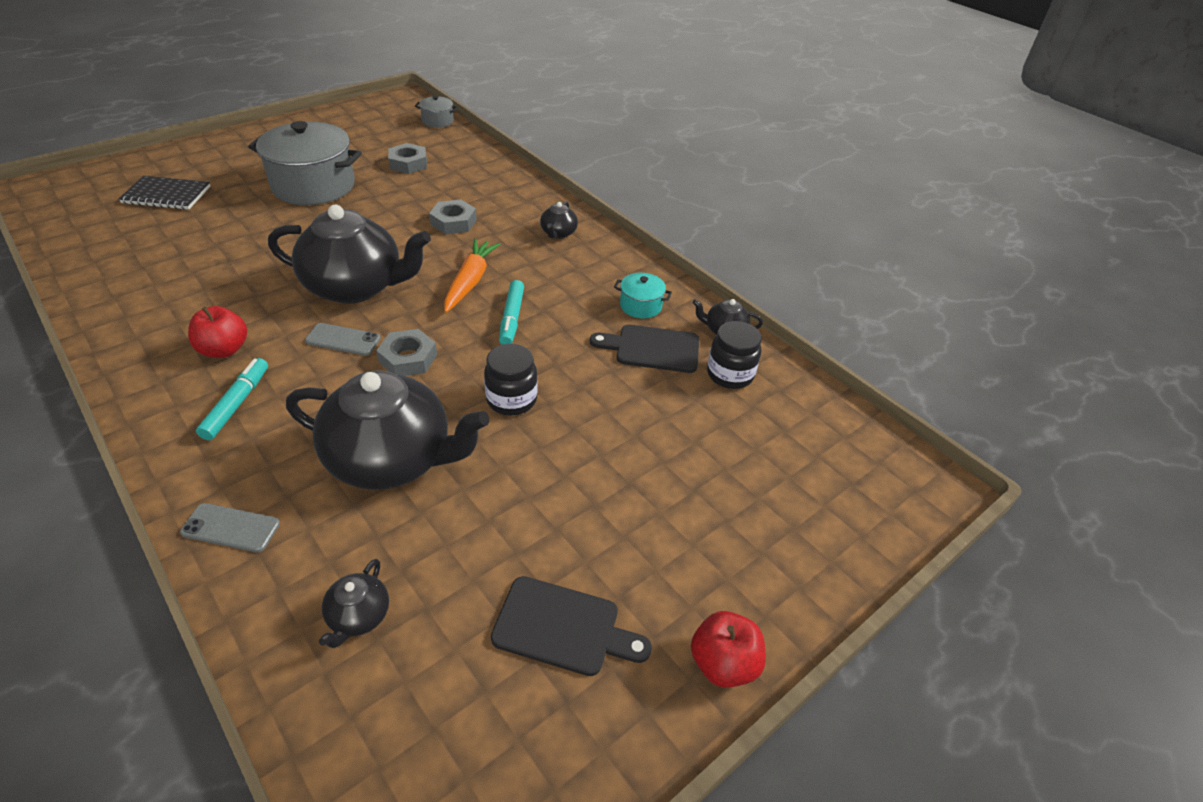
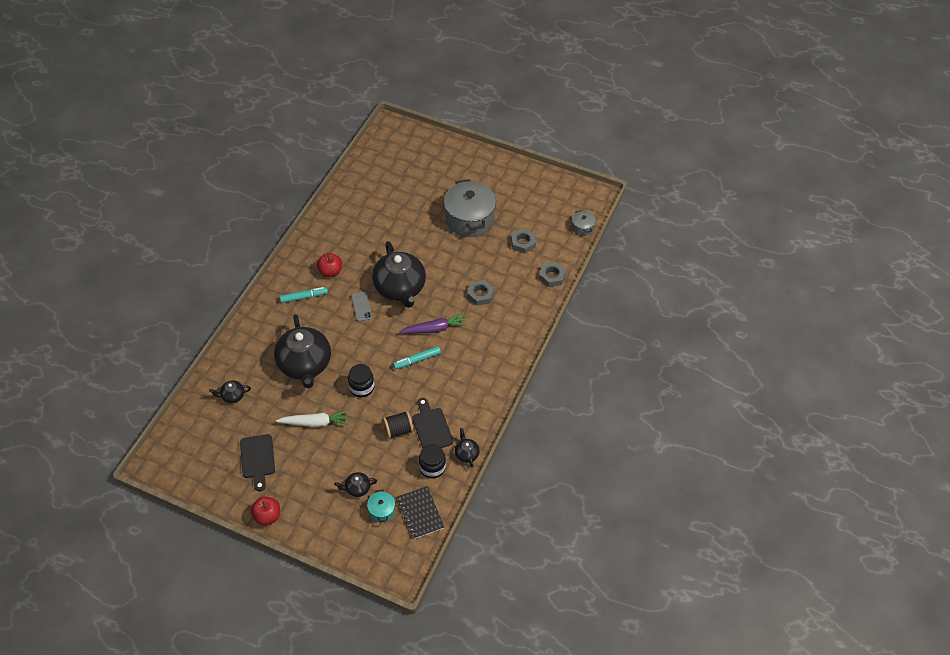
camera: 65 degrees right, 10 degrees up
black notebook [119,176,211,210] -> black notebook moved to [397,486,444,539]
grey phone [180,503,280,552] -> none
grey nut [376,329,437,376] -> grey nut moved to [539,262,566,287]
orange carrot [444,239,500,313] -> purple carrot [399,313,468,334]
black teapot [540,201,578,239] -> black teapot moved to [334,472,377,497]
turquoise pot [614,273,672,319] -> turquoise pot moved to [367,489,395,523]
none -> white carrot [276,410,349,427]
none -> black spool [383,411,414,439]

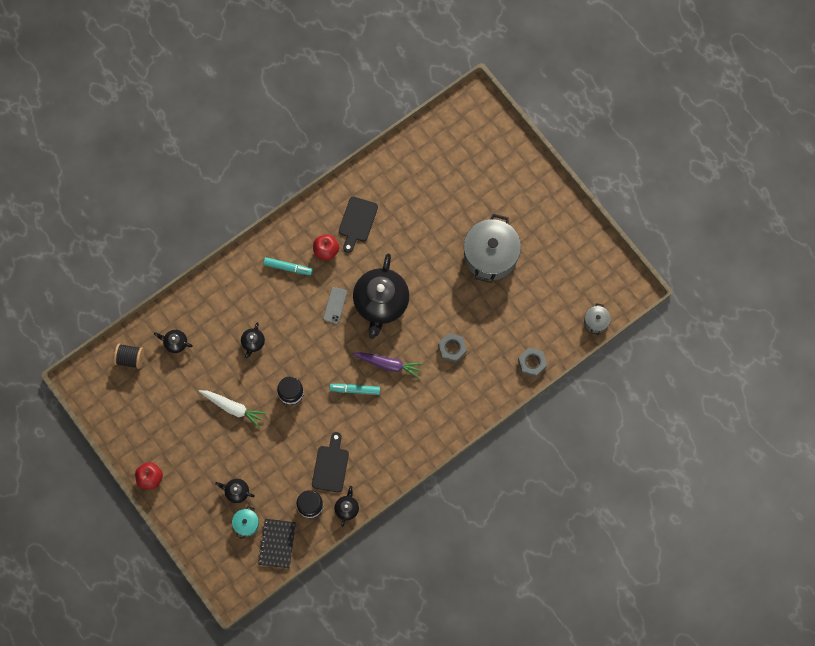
camera: 30 degrees right, 20 degrees up
black cutting board [240,434,275,491] -> black cutting board moved to [339,197,378,253]
black teapot [274,314,331,388] -> black teapot [241,322,265,358], size x0.42
black spool [383,411,414,439] -> black spool moved to [114,344,144,369]
grey nut [511,228,536,254] -> none

